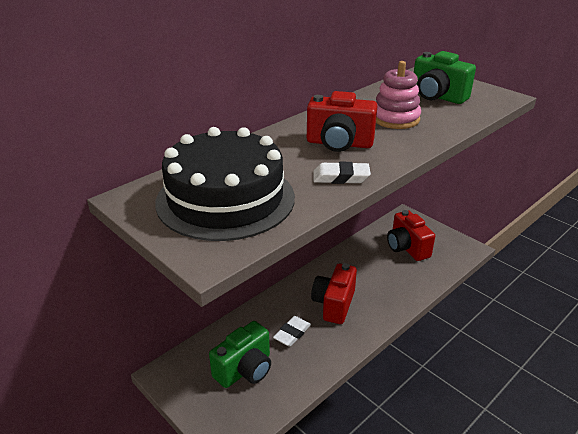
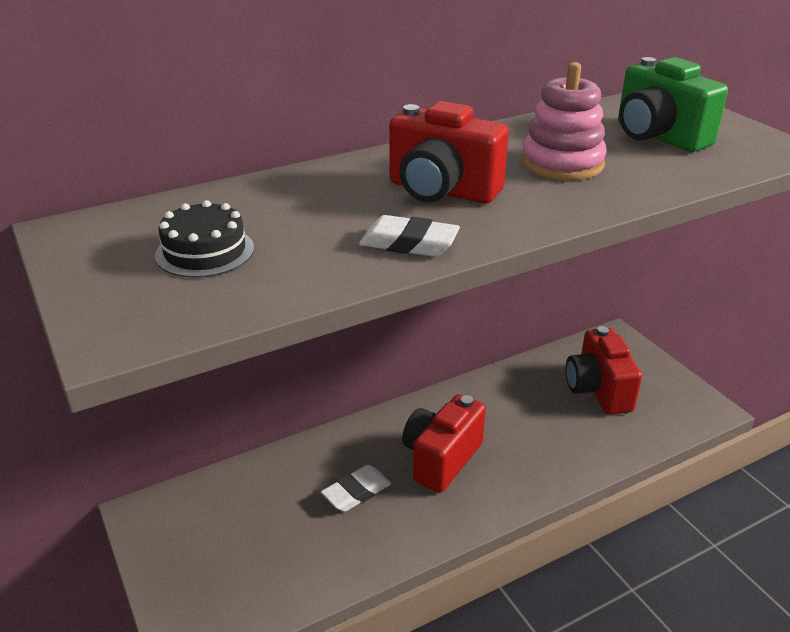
camera: 15 degrees right, 0 degrees up
black cake [155,127,295,241] -> black cake [155,200,254,278], size x0.43
green camera [209,321,271,388] -> none

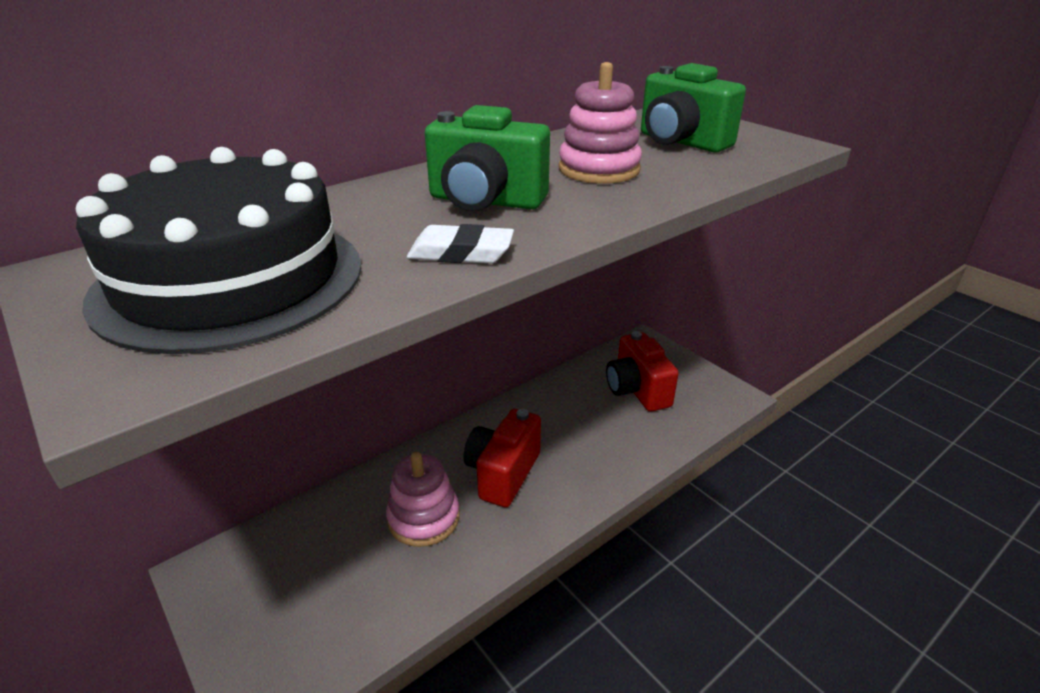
camera: 10 degrees left, 0 degrees up
black cake [155,200,254,278] -> black cake [76,147,362,354], size x2.32
white eraser [321,465,391,512] -> pink stacking toy [386,452,460,547]
red camera [389,101,509,204] -> green camera [425,105,550,211]

